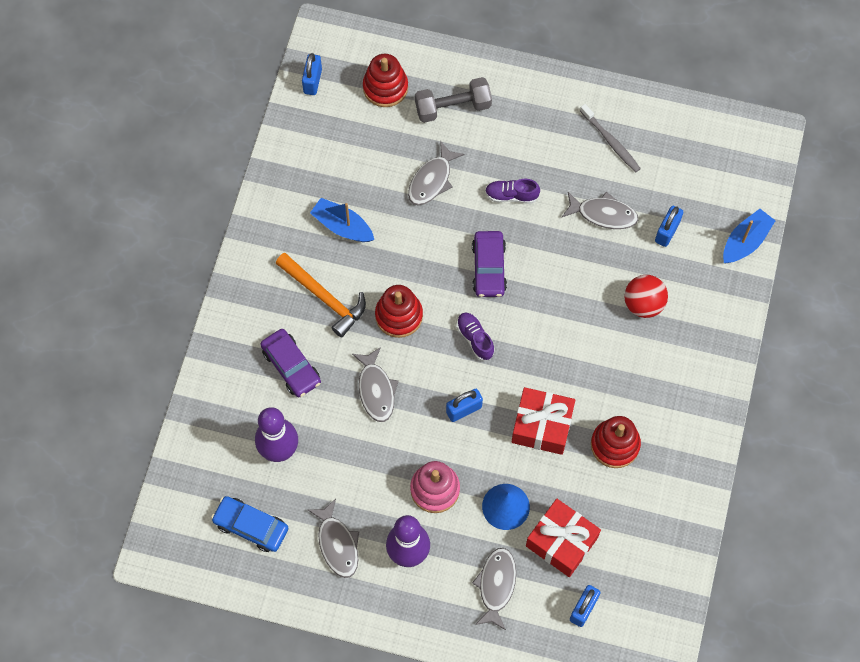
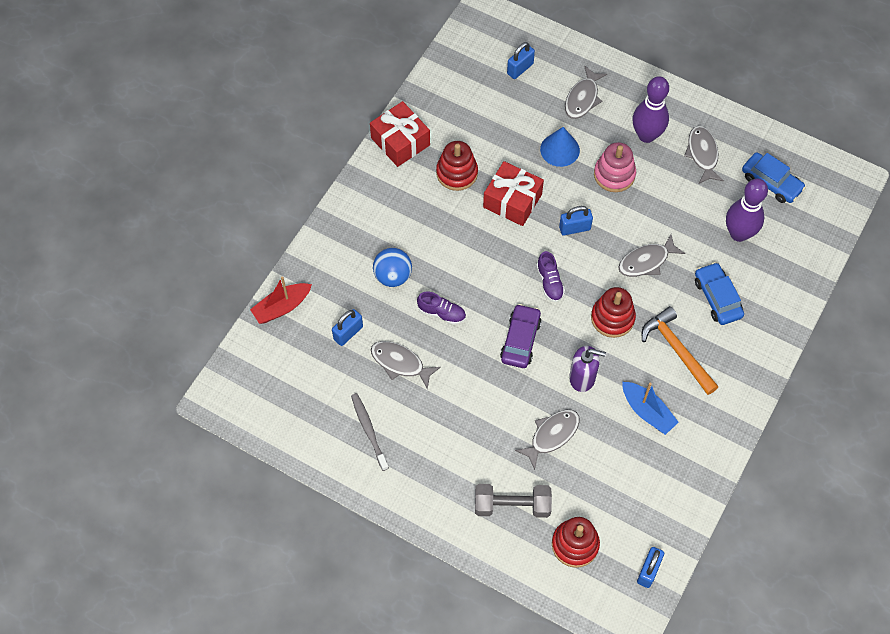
camera: 165 degrees left, 5 degrees down
purple car [260,329,321,397] -> blue car [695,262,744,325]
grey fish [352,347,398,422] -> grey fish turned 120 degrees counterclockwise [618,234,685,277]
purple shoe [485,179,540,204] -> purple shoe moved to [417,292,466,325]
red gift [526,499,601,577] -> red gift moved to [370,101,430,167]
red ball [624,275,668,318] -> blue ball [373,248,412,287]
blue boat [723,209,776,263] -> red boat [250,276,312,324]
none -> purple soap dispenser [569,346,606,392]

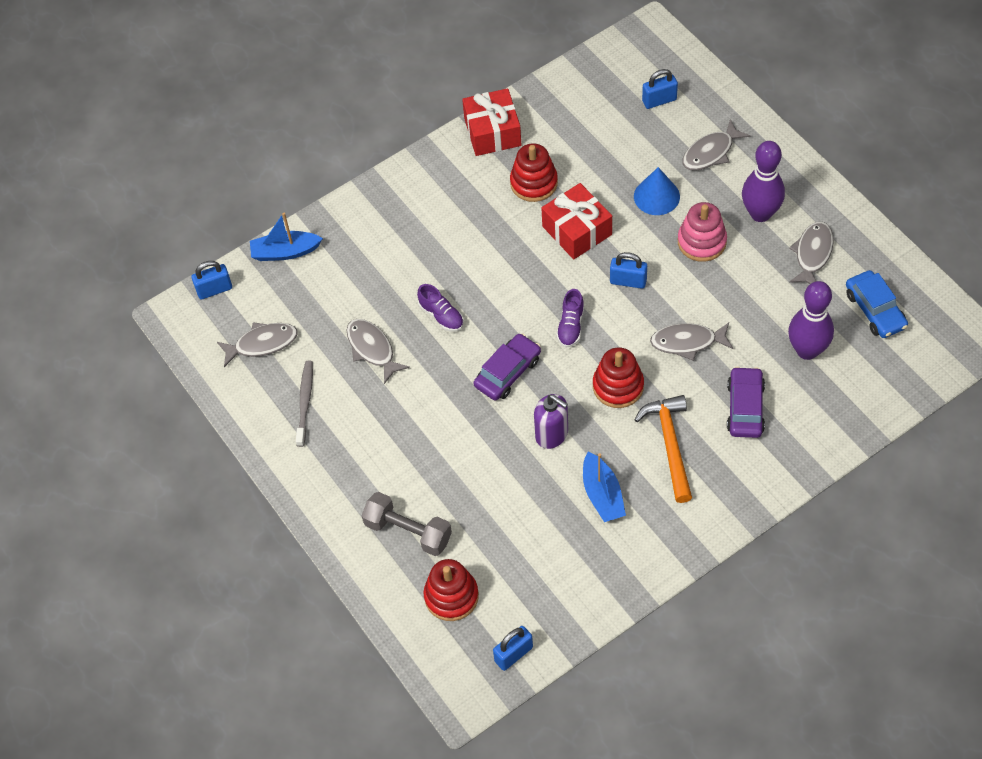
camera: 30 degrees right, 5 degrees down
red boat [250,276,312,324] -> blue boat [250,213,323,261]
blue padlock [332,309,363,346] -> blue padlock moved to [191,261,232,300]
blue ball [373,248,412,287] -> none
grey fish [515,410,580,470] -> grey fish moved to [217,322,298,367]
blue car [695,262,744,325] -> purple car [727,366,765,438]

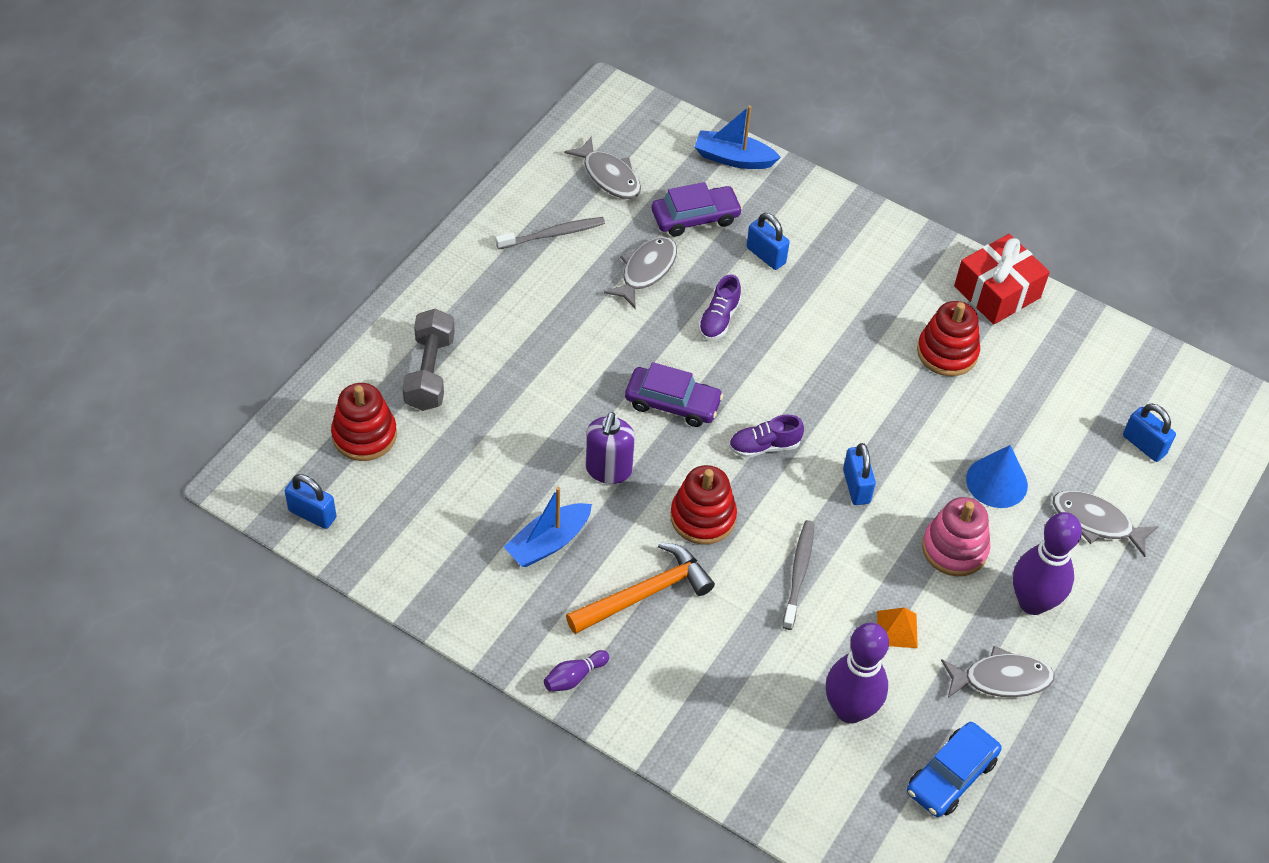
camera: 60 degrees right, 5 degrees down
blue padlock [191,261,232,300] -> blue padlock moved to [747,213,790,270]
blue boat [250,213,323,261] -> blue boat turned 45 degrees counterclockwise [695,105,781,169]
red gift [541,183,612,259] -> none
grey fish [650,323,733,361] -> grey toothbrush [782,520,814,630]
purple car [727,366,765,438] -> purple car moved to [652,182,743,237]
none -> purple bowling pin [544,650,609,691]
none -> orange pyramid [877,608,918,648]

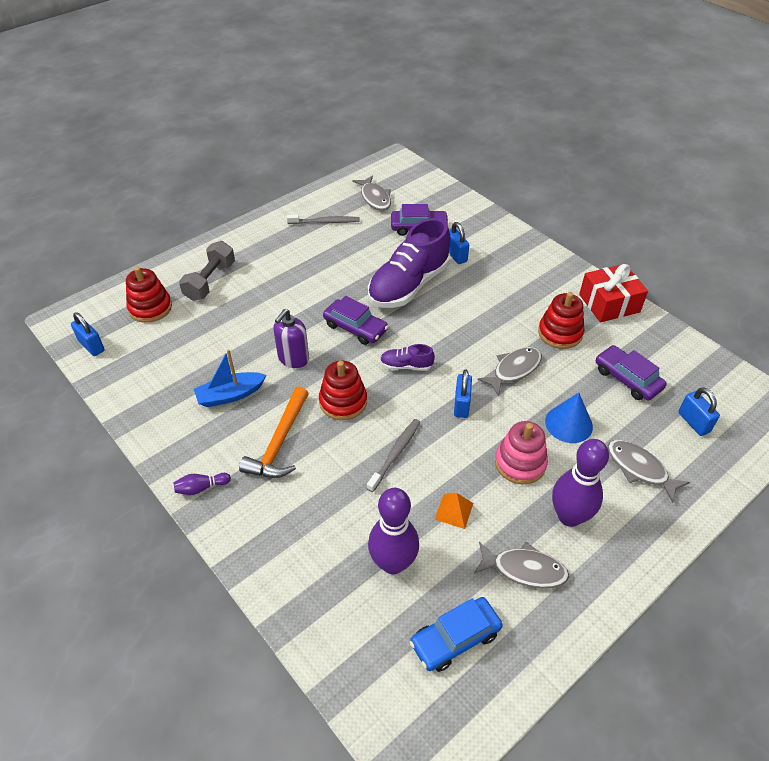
camera: 20 degrees right, 5 degrees down
orange hammer [566,542,715,634] -> orange hammer turned 120 degrees clockwise [239,387,309,478]
grey fish [604,237,677,309] -> grey fish moved to [477,347,542,397]
blue boat [695,105,781,169] -> none
purple shoe [698,274,741,340] -> purple shoe [368,218,450,308], size x2.26
none -> purple car [596,345,666,401]

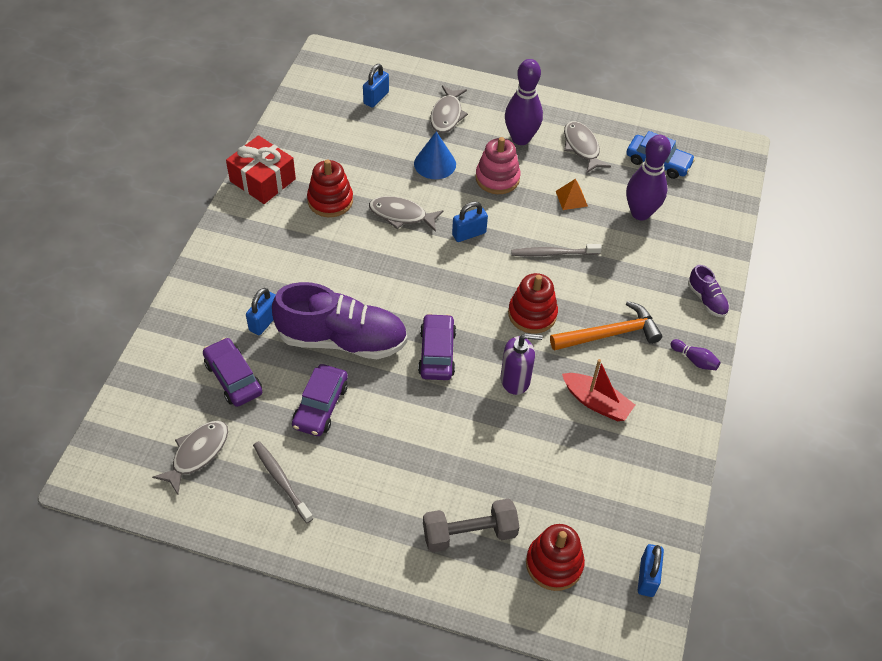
camera: 125 degrees left, 5 degrees up
blue boat [194,349,266,407] -> red boat [562,359,635,421]
purple shoe [380,344,435,371] -> purple shoe moved to [688,265,729,317]
purple car [596,345,666,401] -> purple car moved to [292,364,348,436]

